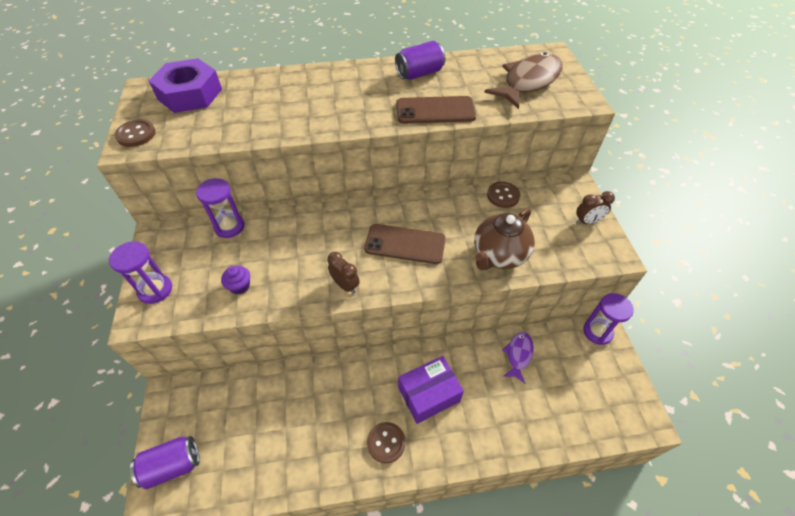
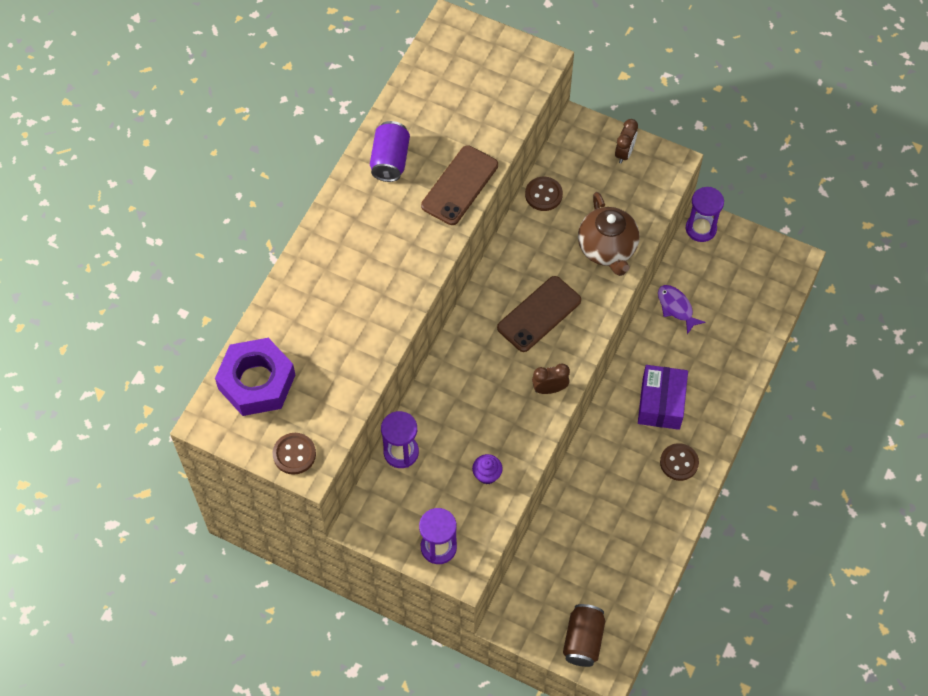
camera: 55 degrees left, 10 degrees up
purple can [130,436,200,489] -> brown can [563,604,605,667]
brown fish [484,52,562,109] -> none

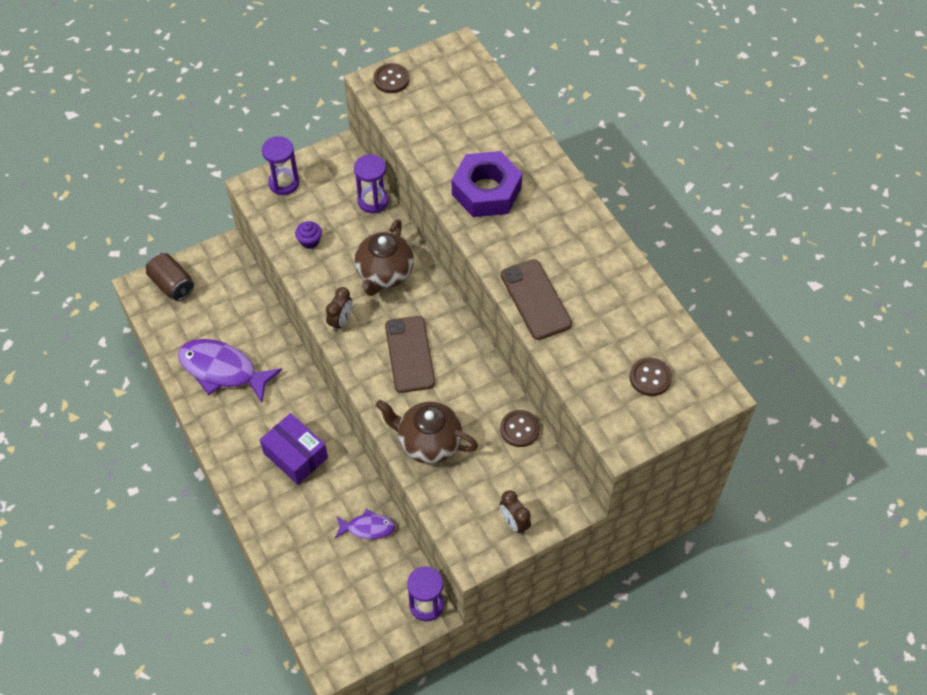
camera: 125 degrees right, 5 degrees down
purple nut [215,338,295,416] -> purple nut moved to [452,151,522,217]
purple can [370,121,410,182] -> none
brown button [660,443,699,481] -> brown button moved to [629,357,672,396]
none -> purple fish [178,339,282,403]
none -> brown teapot [355,219,414,296]

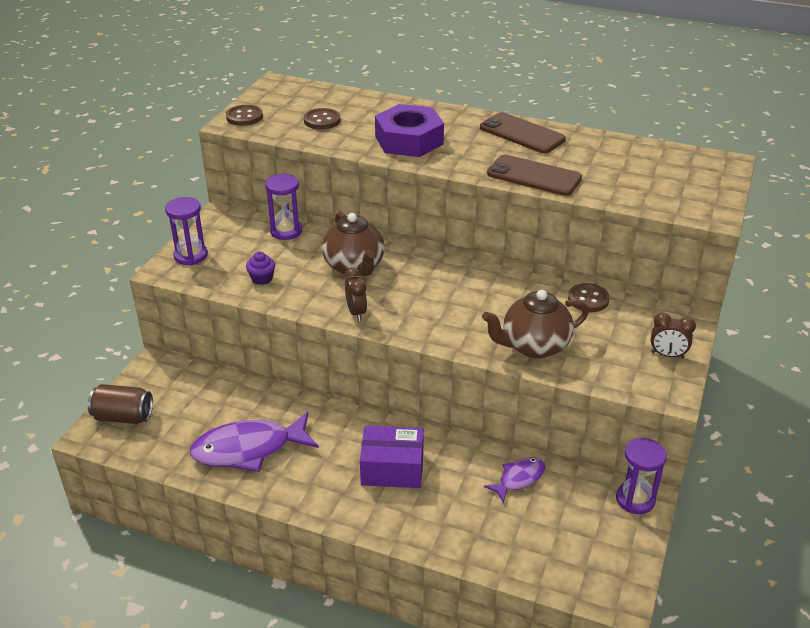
camera: 40 degrees left, 20 degrees down
brown phone [385,316,435,393] -> brown phone moved to [480,112,566,153]
brown button [629,357,672,396] -> brown button moved to [304,108,340,129]

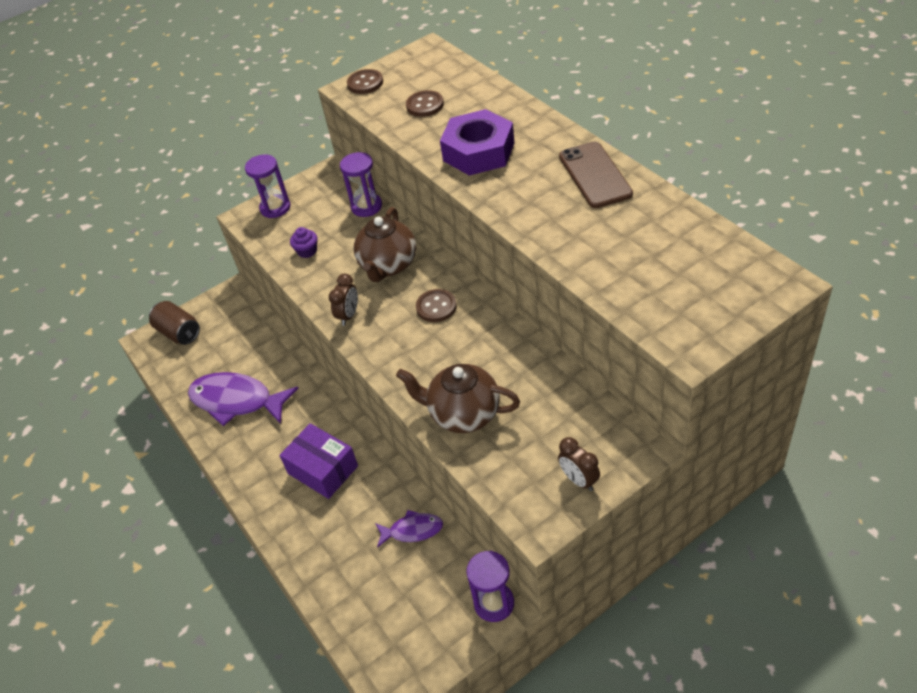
camera: 40 degrees right, 10 degrees up
brown phone [487,155,582,196] -> none
brown button [568,283,610,312] -> brown button moved to [416,289,457,322]

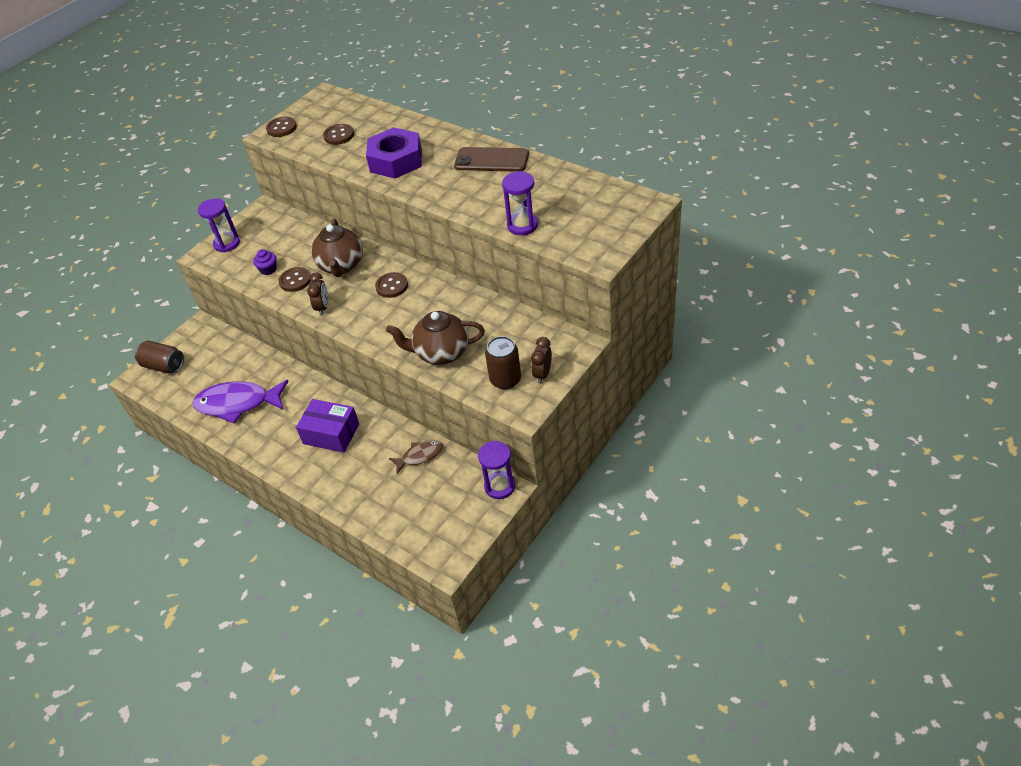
camera: 20 degrees left, 0 degrees up
purple hourglass [340,152,382,217] -> purple hourglass moved to [502,171,538,235]
purple fish [375,510,443,548] -> brown fish [389,440,443,474]
brown clock [558,437,600,491] -> brown clock turned 75 degrees clockwise [531,337,552,384]
brown phone [559,142,633,208] -> brown phone turned 45 degrees counterclockwise [454,147,529,172]
none -> brown button [278,267,311,292]
none -> brown can [485,336,521,390]

